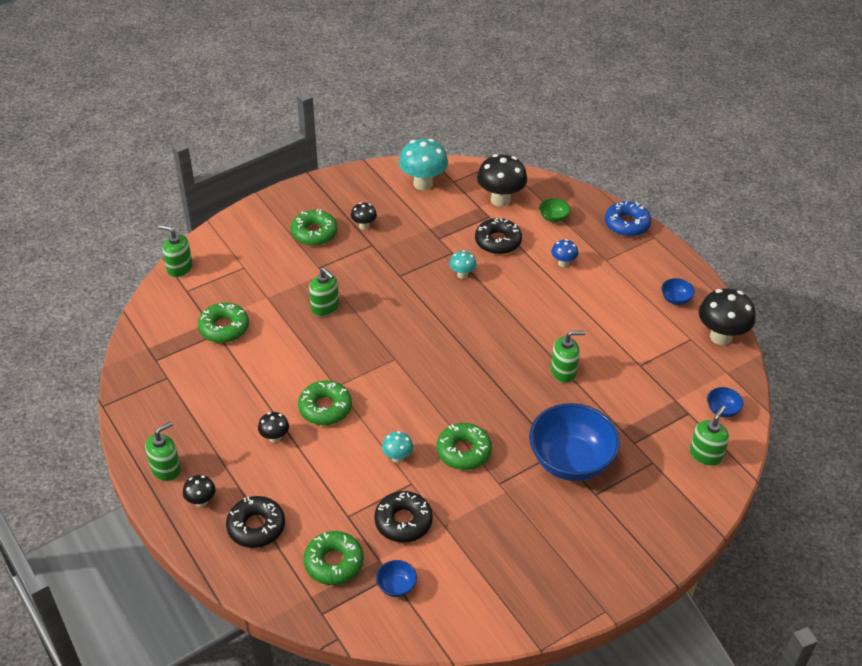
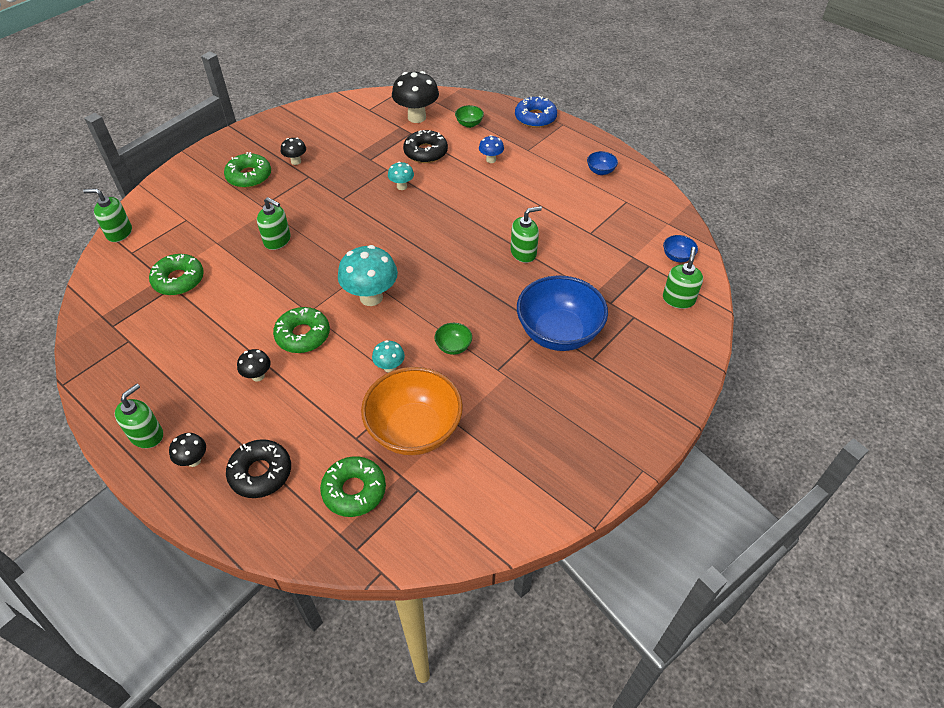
camera: 15 degrees left, 5 degrees up
black donut [374,491,433,543] -> orange bowl [361,367,463,455]
blue bowl [376,560,417,597] -> none
turquoise mushroom [399,139,448,190] -> turquoise mushroom moved to [338,245,398,306]
green donut [437,423,492,470] -> green bowl [434,323,472,355]
black mushroom [699,288,756,345] -> none

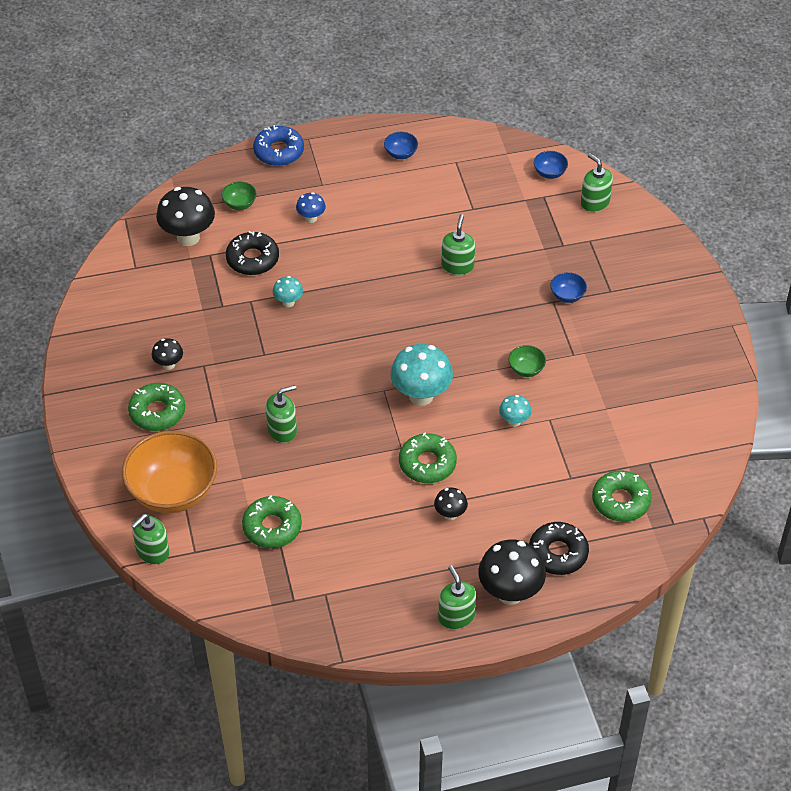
camera: 55 degrees left, 0 degrees up
black mushroom [169,433,206,467] -> black mushroom [478,540,546,605], size x1.94
orange bowl [361,367,463,455] -> orange bowl moved to [122,430,217,513]
blue bowl [517,275,608,351] -> blue bowl [551,272,587,303], size x0.42

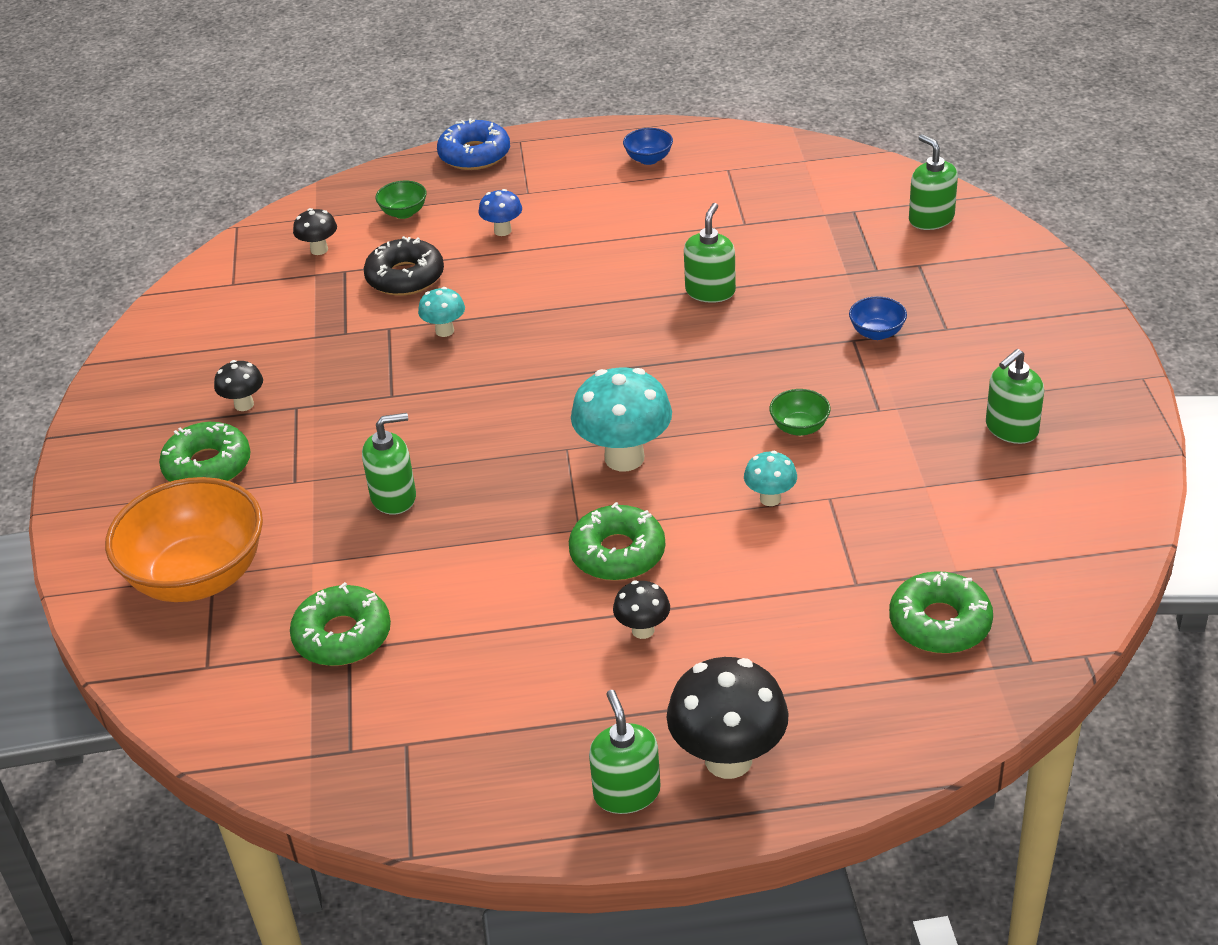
camera: 10 degrees right, 10 degrees down
green soap dispenser [131,514,169,564] -> green soap dispenser moved to [986,349,1044,444]
black mushroom [156,187,215,246] -> black mushroom [293,208,337,255], size x0.51
black donut [529,522,589,575] -> none
blue bowl [534,151,568,179] -> none

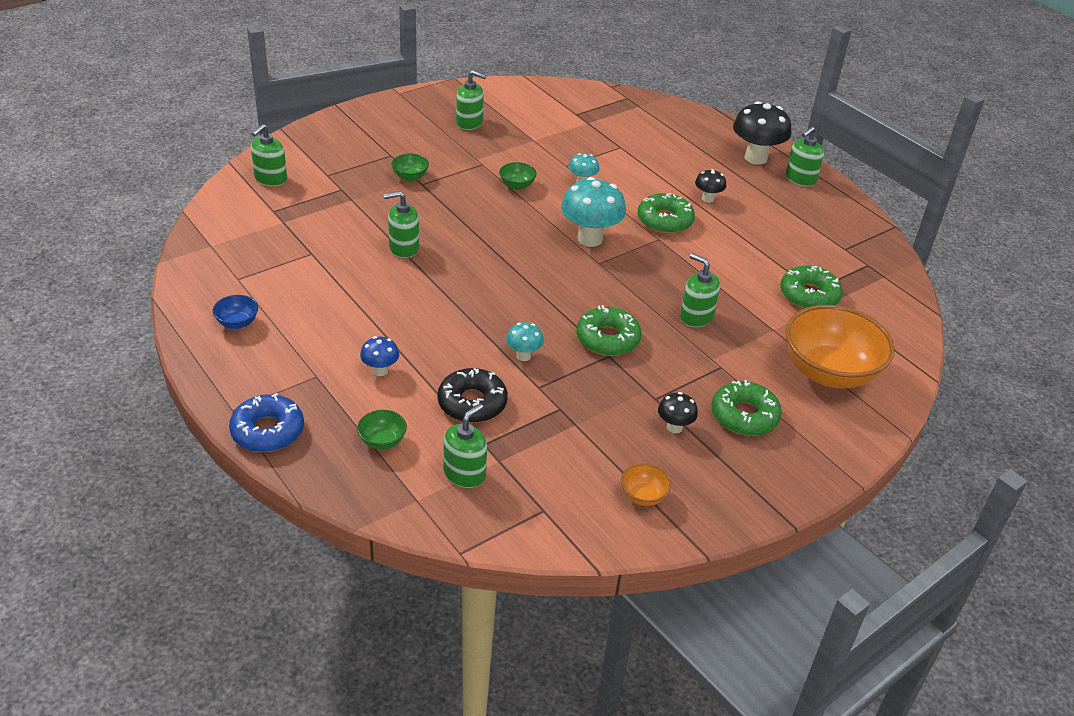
camera: 125 degrees left, 0 degrees up
black mushroom [293,208,337,255] -> green soap dispenser [443,404,487,488]
blue bowl [849,296,907,340] -> green bowl [391,154,429,181]
green donut [889,571,993,654] -> green donut moved to [576,305,642,356]
none -> orange bowl [621,464,671,506]

